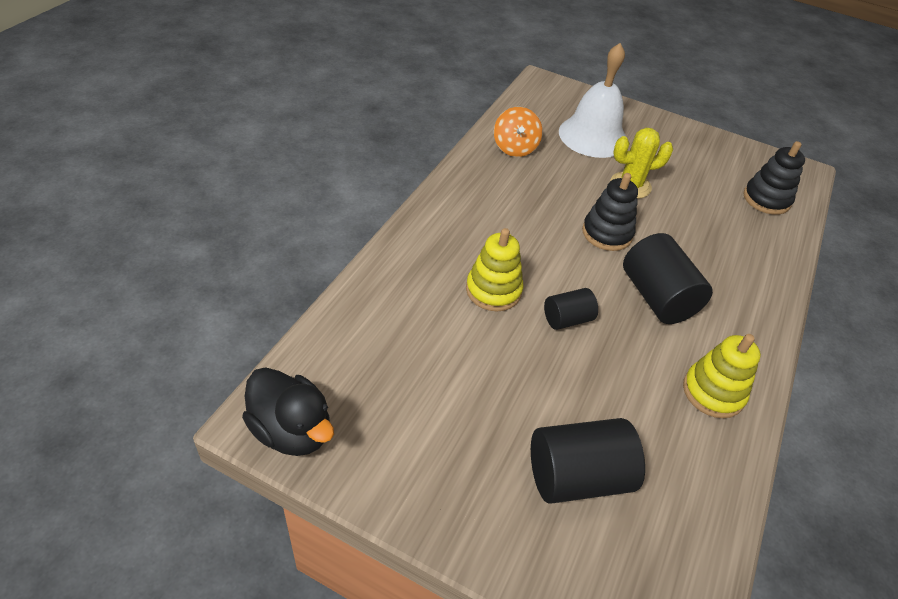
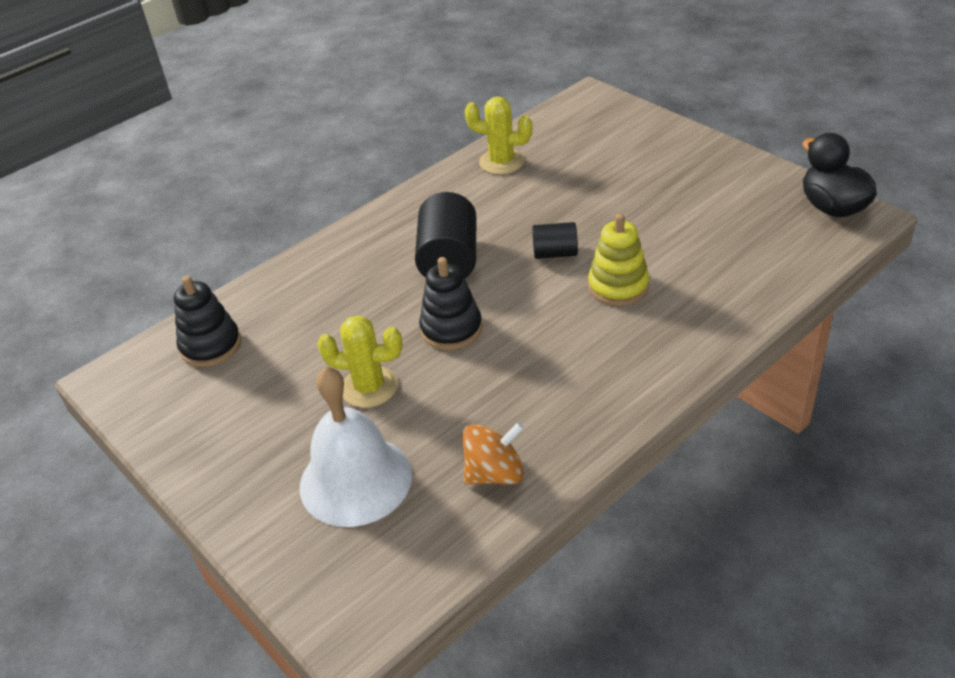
camera: 150 degrees left, 5 degrees down
orange spinning top [494,107,542,157] -> orange spinning top turned 45 degrees clockwise [463,422,524,485]
black cylinder [531,418,645,504] -> none
yellow stacking toy [683,334,761,418] -> none
none -> yellow cactus [465,96,532,174]

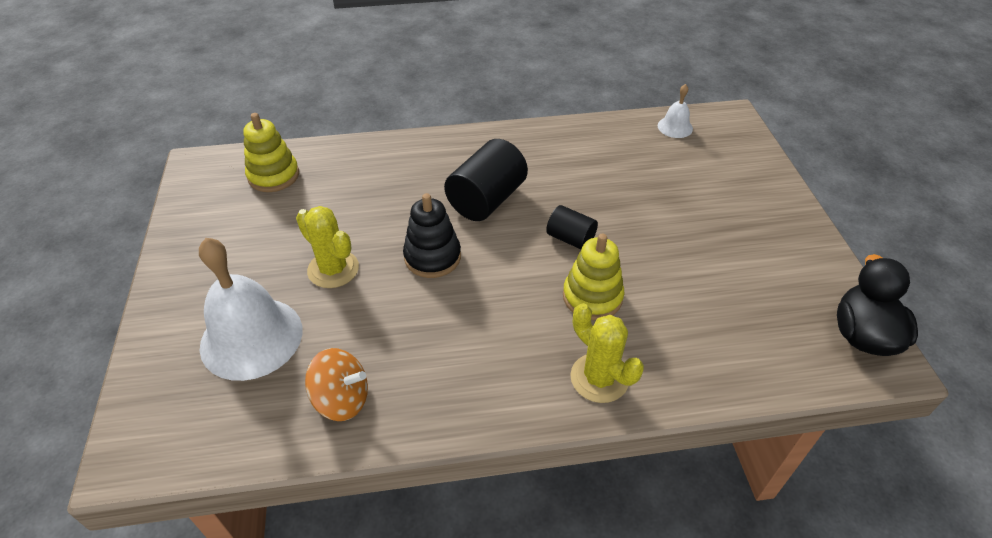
camera: 30 degrees right, 5 degrees up
black stacking toy [174,276,241,367] -> yellow stacking toy [243,113,299,192]
yellow cactus [465,96,532,174] -> yellow cactus moved to [570,303,644,403]
none -> white bell [658,84,693,138]

